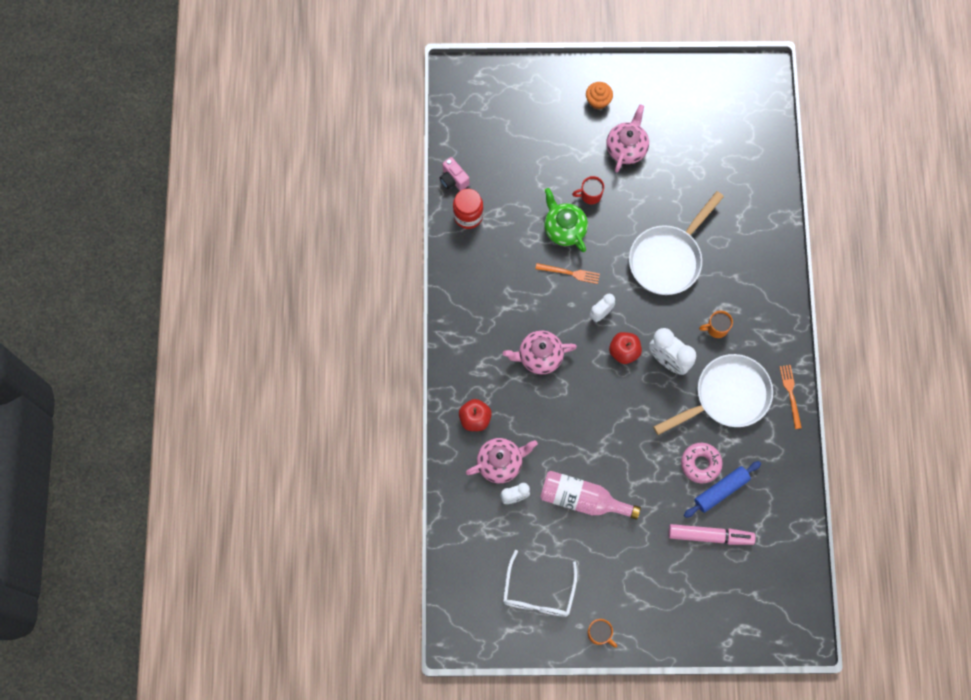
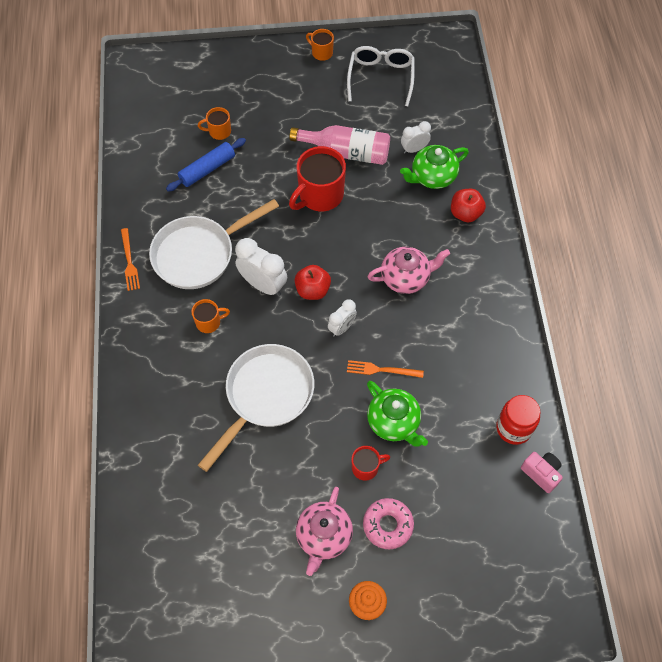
camera: 175 degrees right, 10 degrees down
pink teapot [466,438,538,483] -> green teapot [400,145,469,189]
pink marker [668,524,756,545] -> orange mug [198,107,231,140]
pink donut [681,443,723,484] -> pink donut moved to [363,498,414,549]
none -> red mug [289,146,346,211]

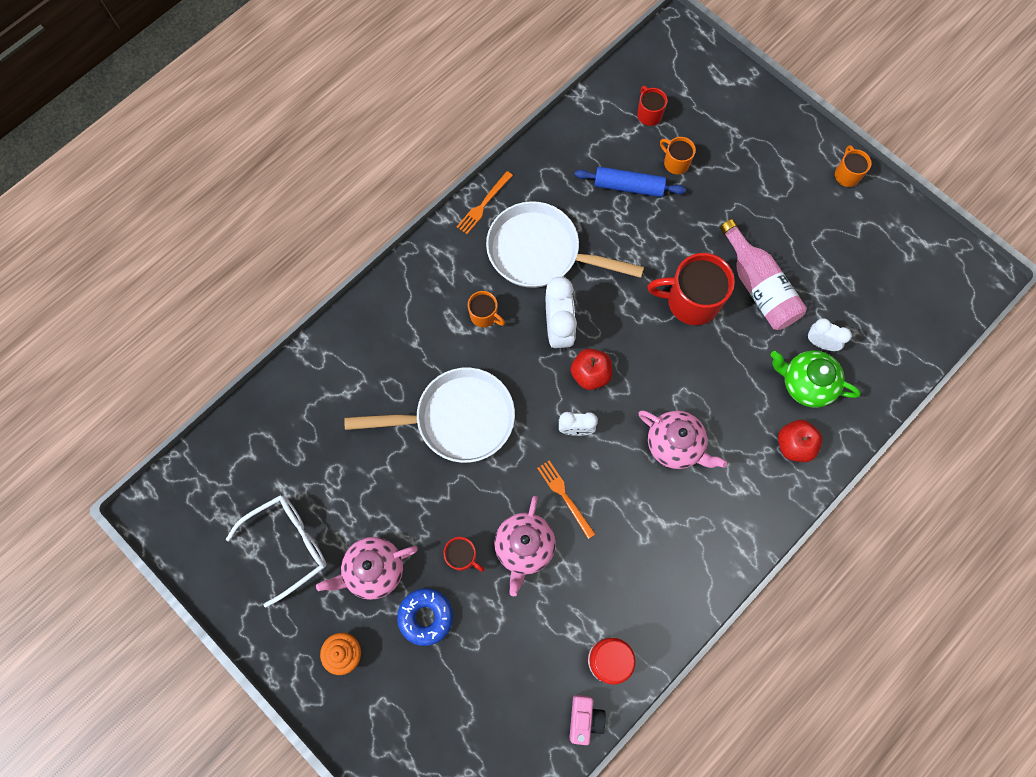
camera: 50 degrees right, 10 degrees up
white glasses [347,46,415,106] -> white glasses moved to [226,495,326,607]
pink donut [363,498,414,549] -> blue donut [397,588,453,646]
green teapot [367,381,428,446] -> pink teapot [494,496,556,596]
none -> red mug [637,86,667,126]

